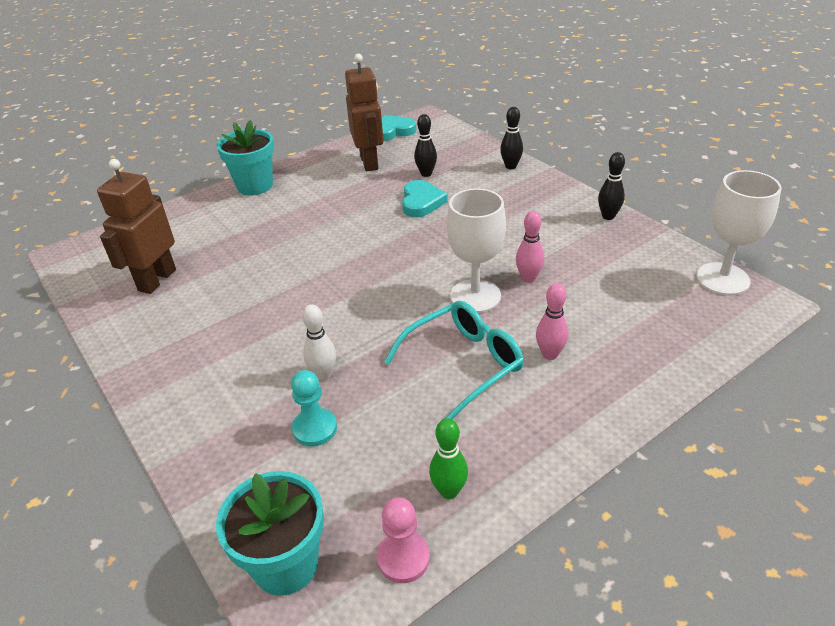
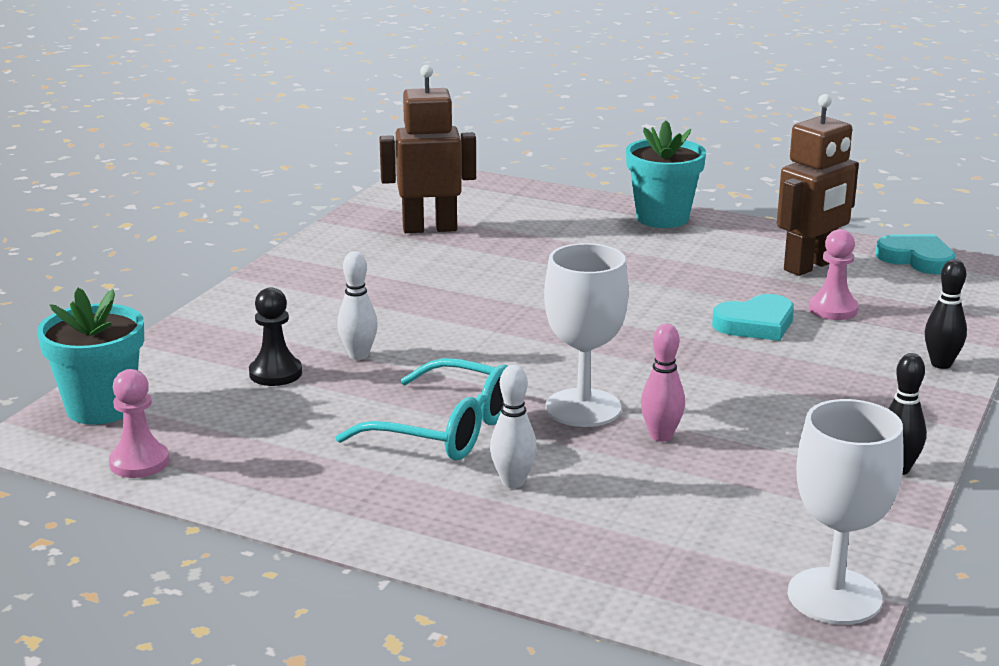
camera: 60 degrees right, 15 degrees down
turquoise pawn [291,370,337,447] -> black pawn [249,287,302,386]
black bowling pin [414,114,437,177] -> pink pawn [809,229,859,320]
green bowling pin [429,418,468,499] -> none
pink bowling pin [536,283,569,360] -> white bowling pin [490,365,537,488]

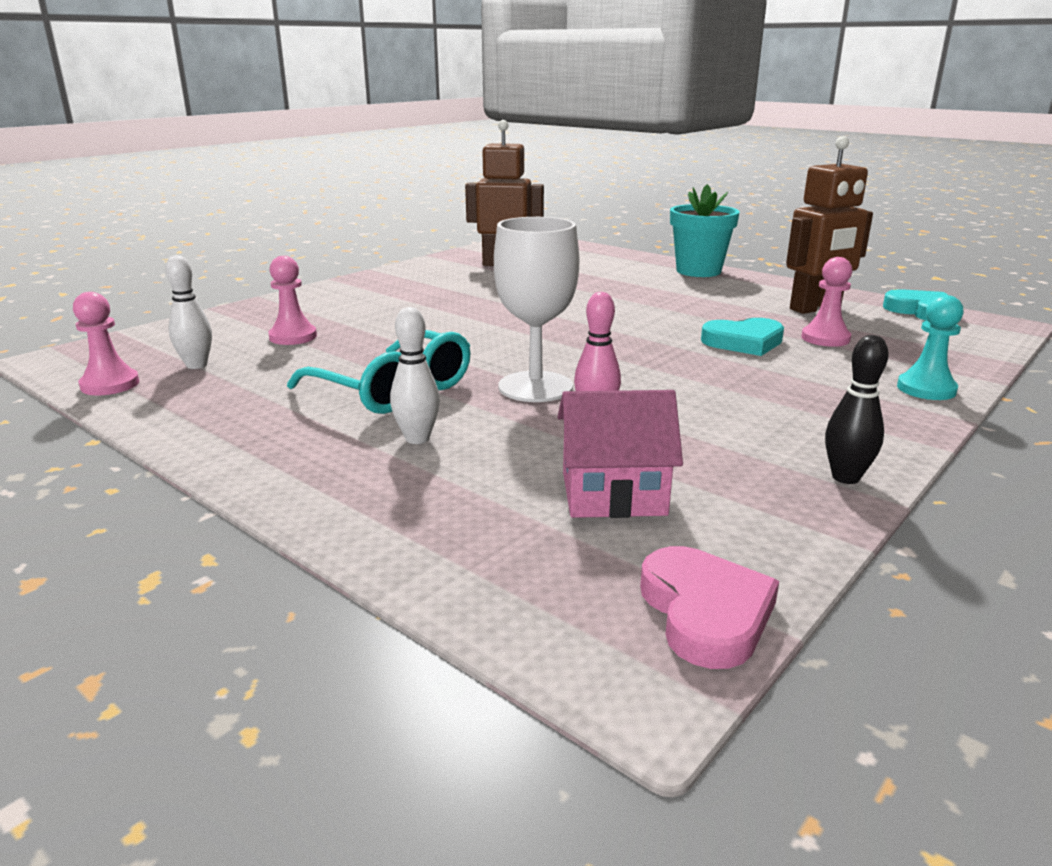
camera: 15 degrees right, 0 degrees up
turquoise flower pot [37,287,144,425] -> none
black pawn [249,287,302,386] -> pink pawn [268,256,317,345]
white bowling pin [337,251,378,360] -> white bowling pin moved to [165,255,212,369]
white goblet [788,399,904,625] -> pink heart [640,546,779,669]
black bowling pin [925,259,967,369] -> turquoise pawn [897,295,964,400]
none -> pink house [557,390,683,518]

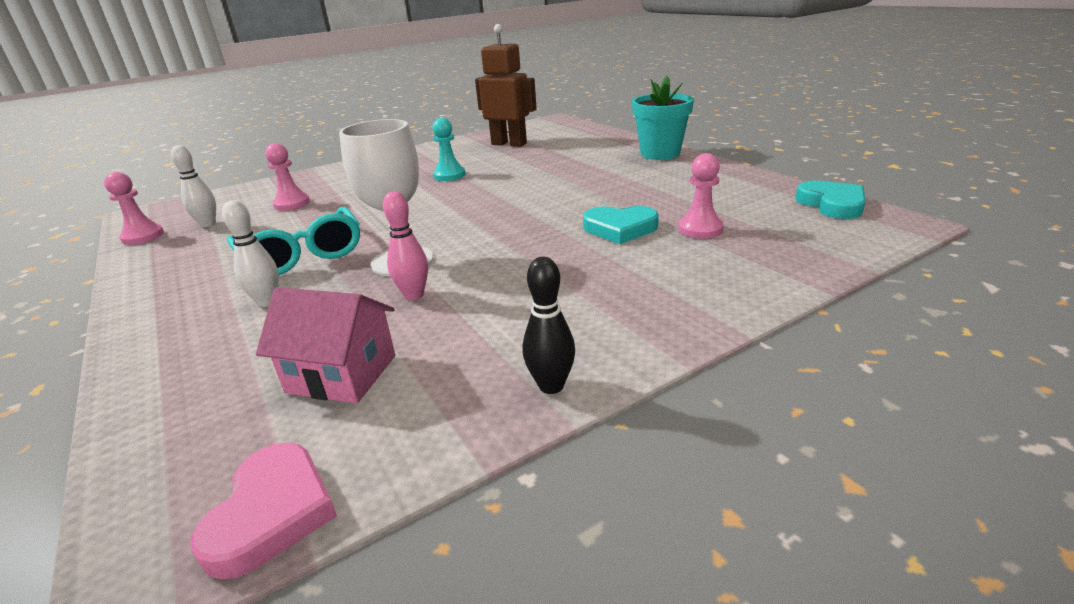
camera: 20 degrees right, 5 degrees up
brown robot [786,136,873,314] -> none
turquoise pawn [897,295,964,400] -> turquoise pawn moved to [432,118,465,181]

